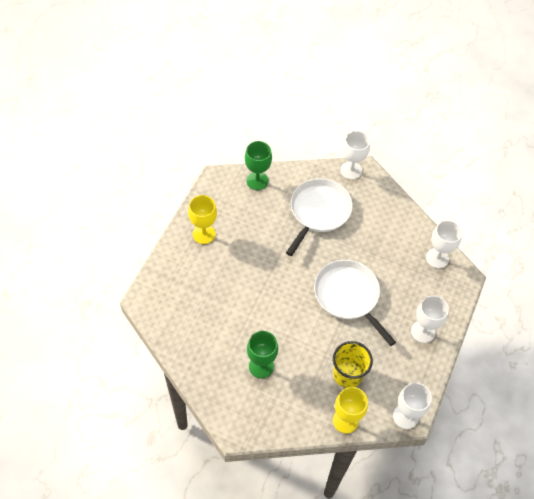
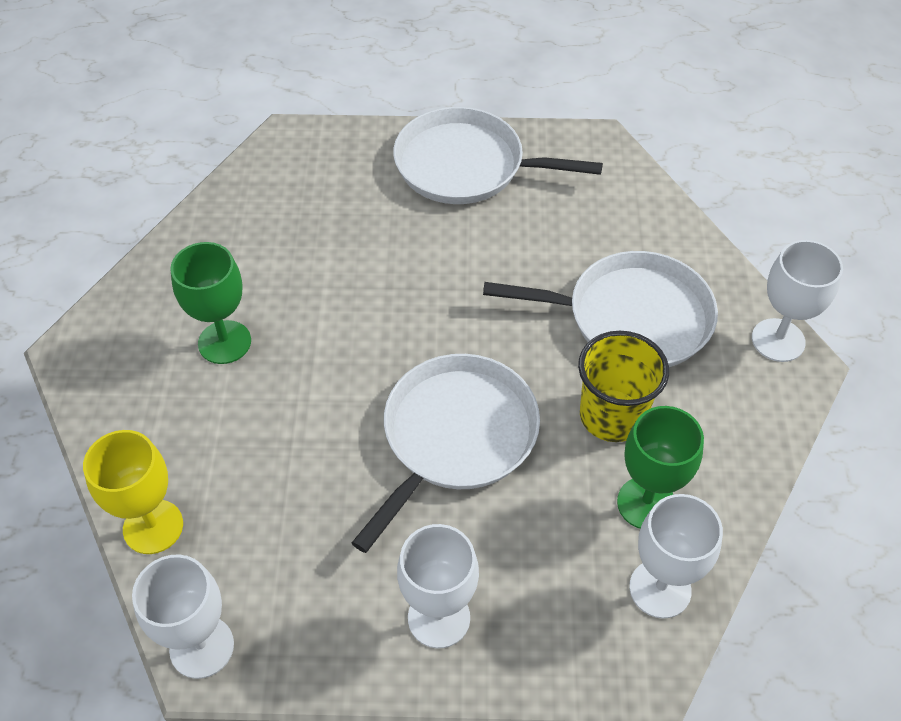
camera: 70 degrees right, 5 degrees down
yellow goblet [188,195,217,244] -> white pan [393,107,603,204]
green goblet [245,141,272,190] -> green goblet moved to [617,406,704,529]
yellow cup [333,341,373,388] -> yellow cup moved to [578,331,669,442]

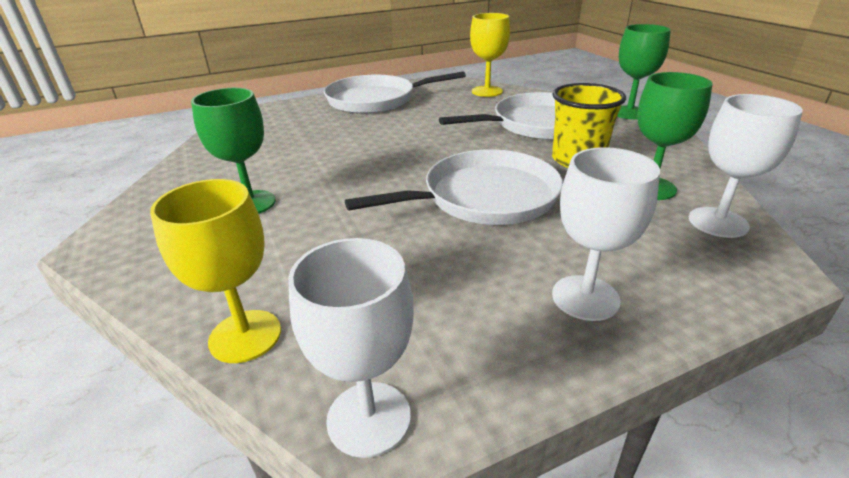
camera: 25 degrees left, 20 degrees down
white pan [352,354,540,553] -> white pan turned 60 degrees clockwise [345,149,563,225]
white goblet [752,240,843,362] -> green goblet [617,24,671,119]
none -> yellow goblet [470,13,510,97]

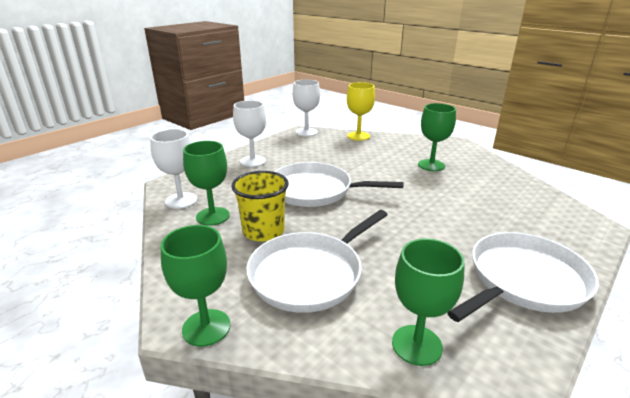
camera: 155 degrees right, 5 degrees down
white pan [345,149,563,225] -> white pan turned 60 degrees clockwise [274,162,404,207]
yellow goblet [470,13,510,97] -> green goblet [392,238,465,366]

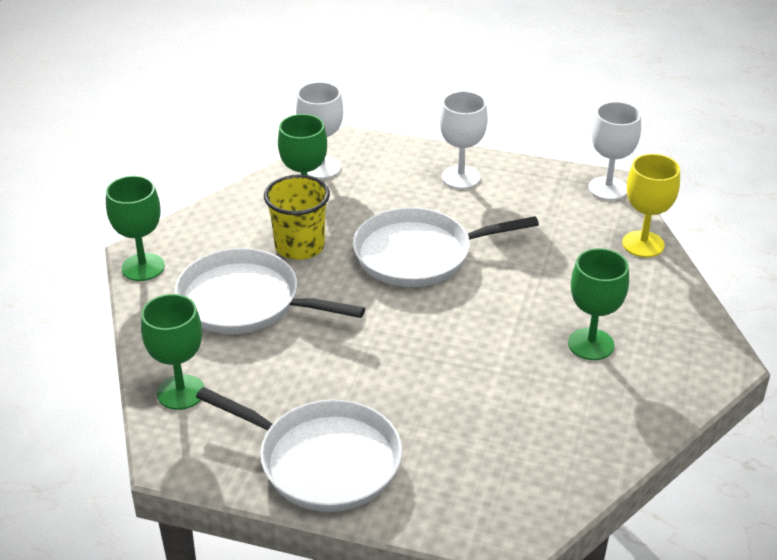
camera: 65 degrees right, 10 degrees up
white pan [274,162,404,207] -> white pan turned 90 degrees counterclockwise [353,207,539,287]

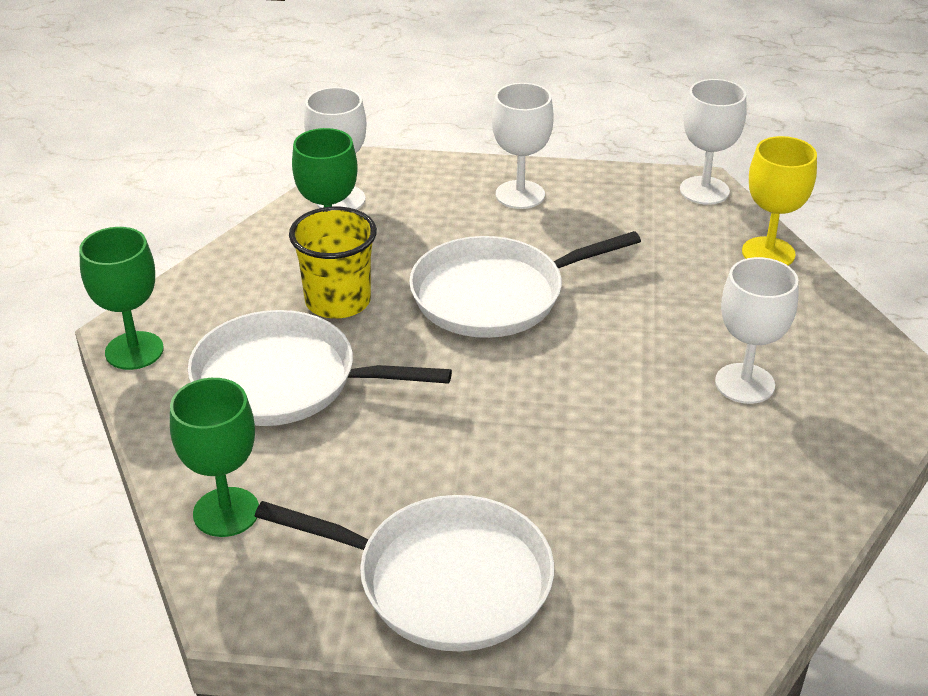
camera: 10 degrees left, 0 degrees up
green goblet [568,248,629,360] -> white goblet [715,257,798,404]

